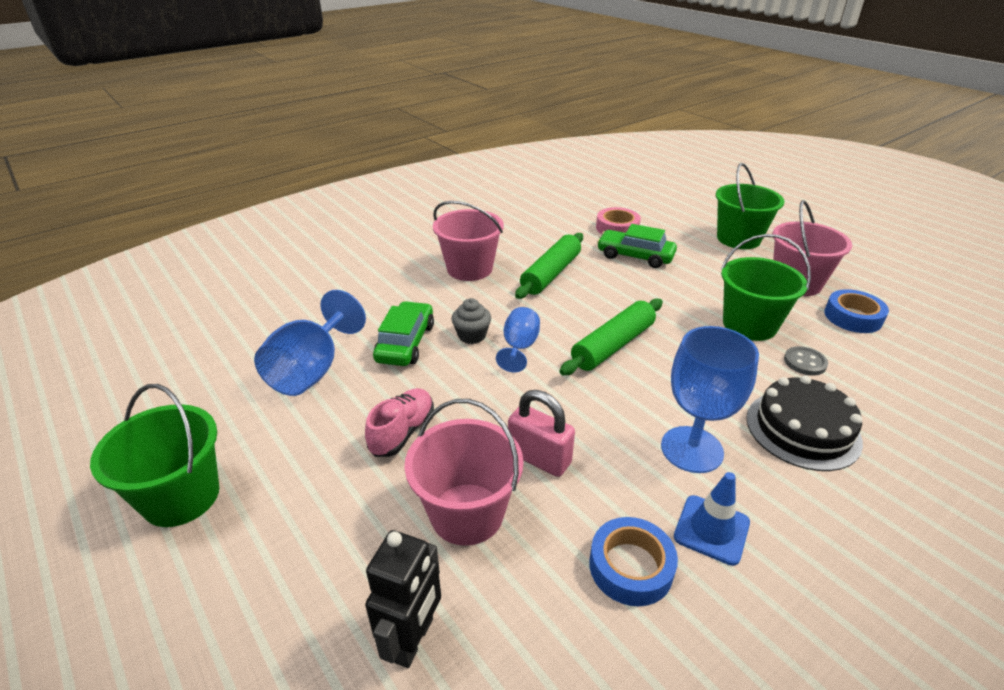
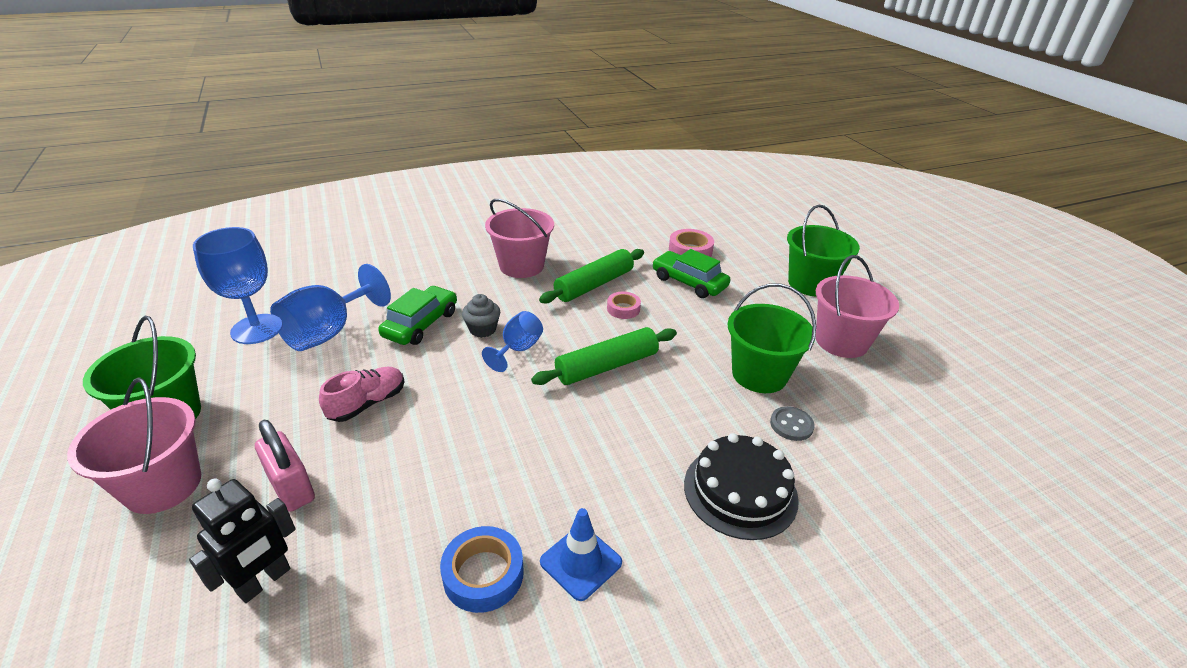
camera: 15 degrees right, 0 degrees up
pink bucket [405,399,523,546] -> pink bucket moved to [67,378,201,514]
pink padlock [508,390,575,477] -> pink padlock moved to [255,420,315,512]
blue goblet [661,326,759,473] -> blue goblet moved to [193,227,278,344]
blue tape [824,289,889,333] -> none
none -> pink tape [607,292,641,319]

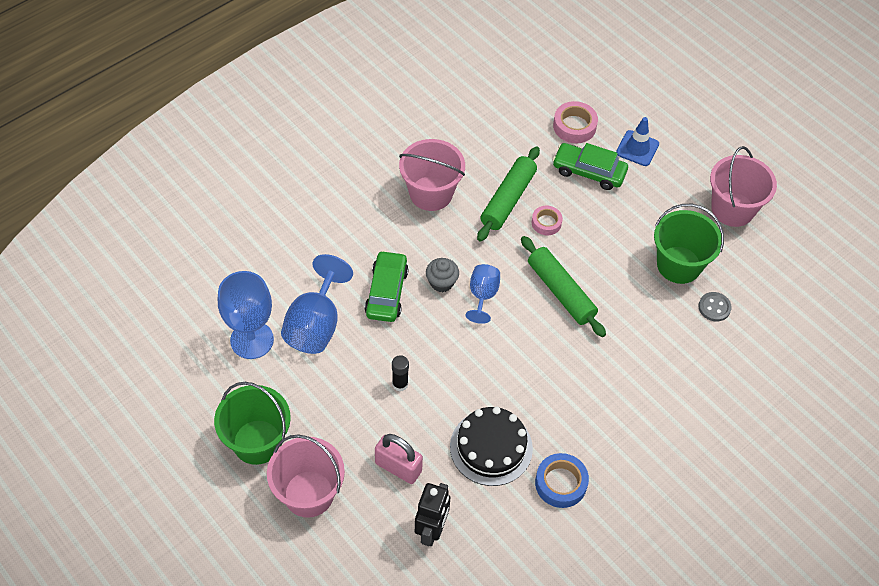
camera: 20 degrees left, 20 degrees up
pink shoe [319,367,405,422] -> black glue stick [392,355,409,392]
green rolling pin [531,327,677,385] -> green rolling pin turned 75 degrees counterclockwise [521,236,606,337]
blue traffic cone [540,508,622,601] -> blue traffic cone moved to [616,117,659,166]
black cake [684,433,799,540] -> black cake moved to [450,407,533,486]
green bucket [787,205,860,297] -> none

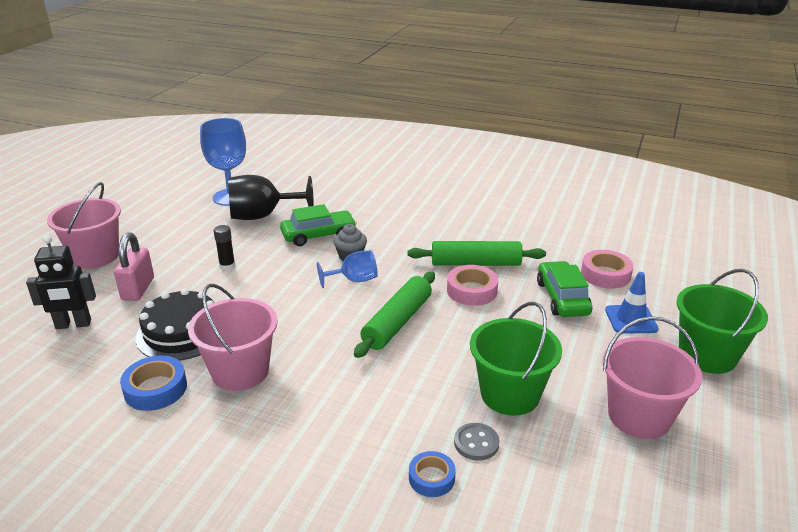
camera: 65 degrees right, 25 degrees down
green bucket [214,382,291,465] -> green bucket moved to [676,269,768,374]
blue goblet [281,254,353,354] -> black goblet [228,175,314,220]
pink bucket [399,139,465,211] -> pink bucket moved to [188,284,278,391]
pink tape [532,206,563,235] -> pink tape [447,265,498,306], size x1.51
none -> blue tape [409,451,456,497]

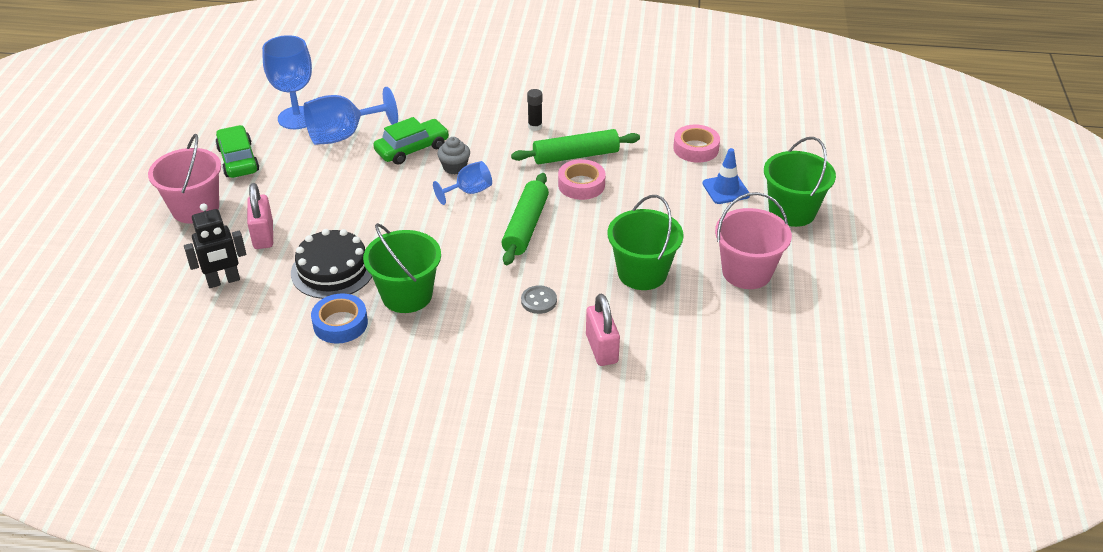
camera: 15 degrees left, 10 degrees up
pink bucket [188,284,278,391] -> green bucket [363,223,441,313]
black glue stick [214,225,235,271] -> black glue stick moved to [527,89,542,131]
black goblet [228,175,314,220] -> blue goblet [303,87,398,145]
blue tape [409,451,456,497] -> pink padlock [586,294,620,366]
grey button [454,423,500,460] -> grey button moved to [521,285,557,314]
green car [537,261,592,317] -> green car moved to [215,125,259,178]

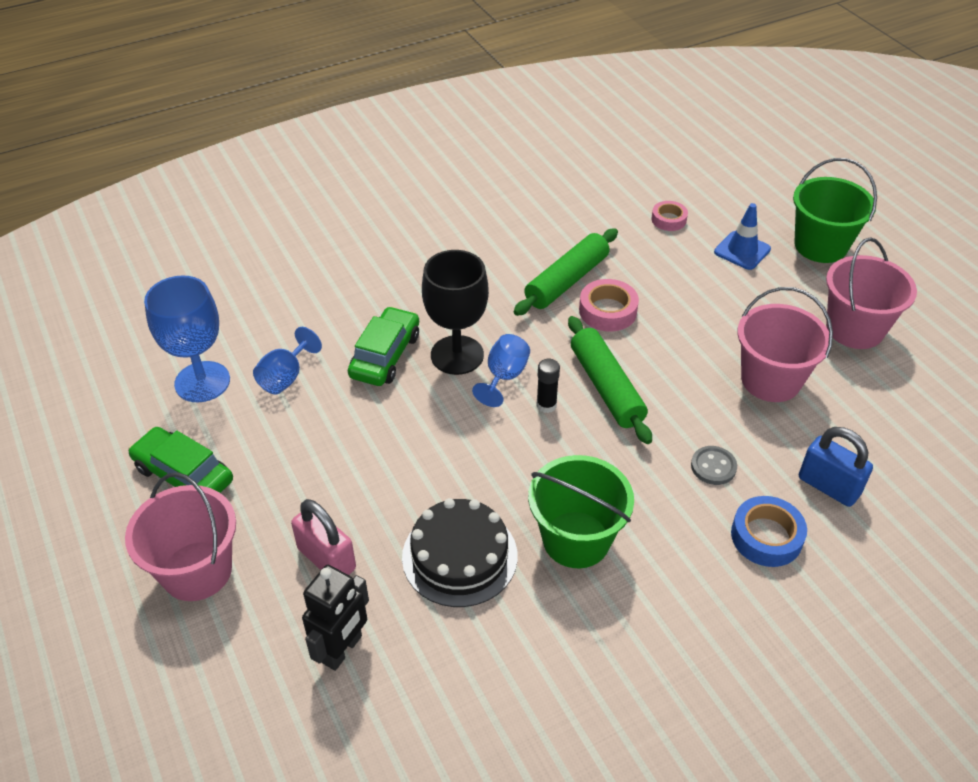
camera: 35 degrees left, 5 degrees up
blue goblet [303,87,398,145] -> blue goblet [253,327,322,394], size x0.59
blue tape [311,294,368,344] -> blue tape moved to [731,496,807,567]
grey cupcake [437,137,470,174] -> black goblet [422,250,489,375]
black glue stick [527,89,542,131] -> black glue stick moved to [536,359,560,413]
pink padlock [586,294,620,366] -> blue padlock [799,427,873,507]
green bucket [607,195,684,290] -> pink bucket [737,287,833,402]
pink tape [673,124,720,163] -> pink tape [651,201,688,231], size x0.66

